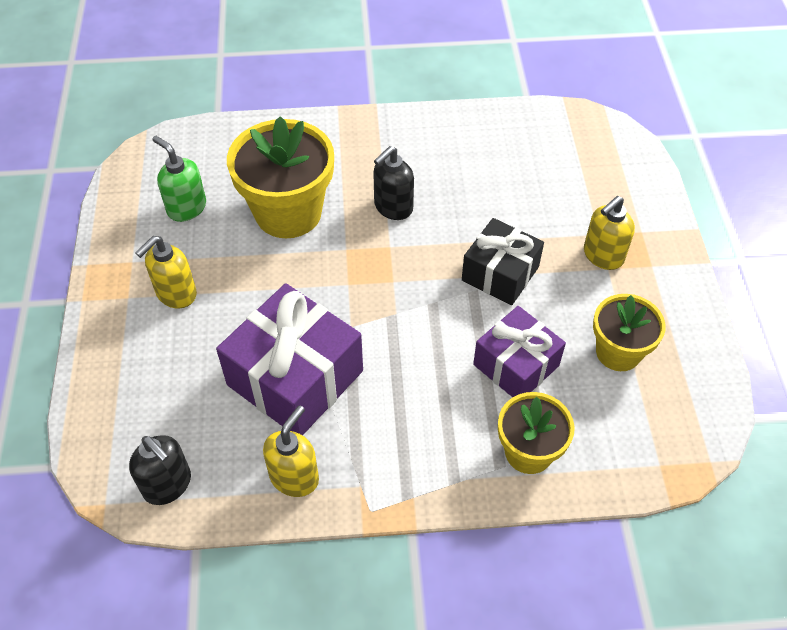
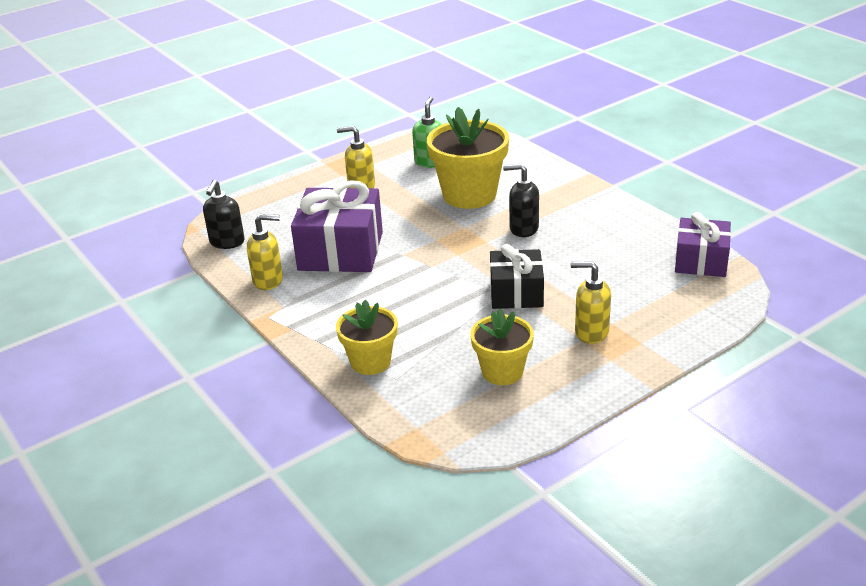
camera: 60 degrees right, 20 degrees down
purple gift [473,306,566,397] -> purple gift moved to [675,212,731,277]

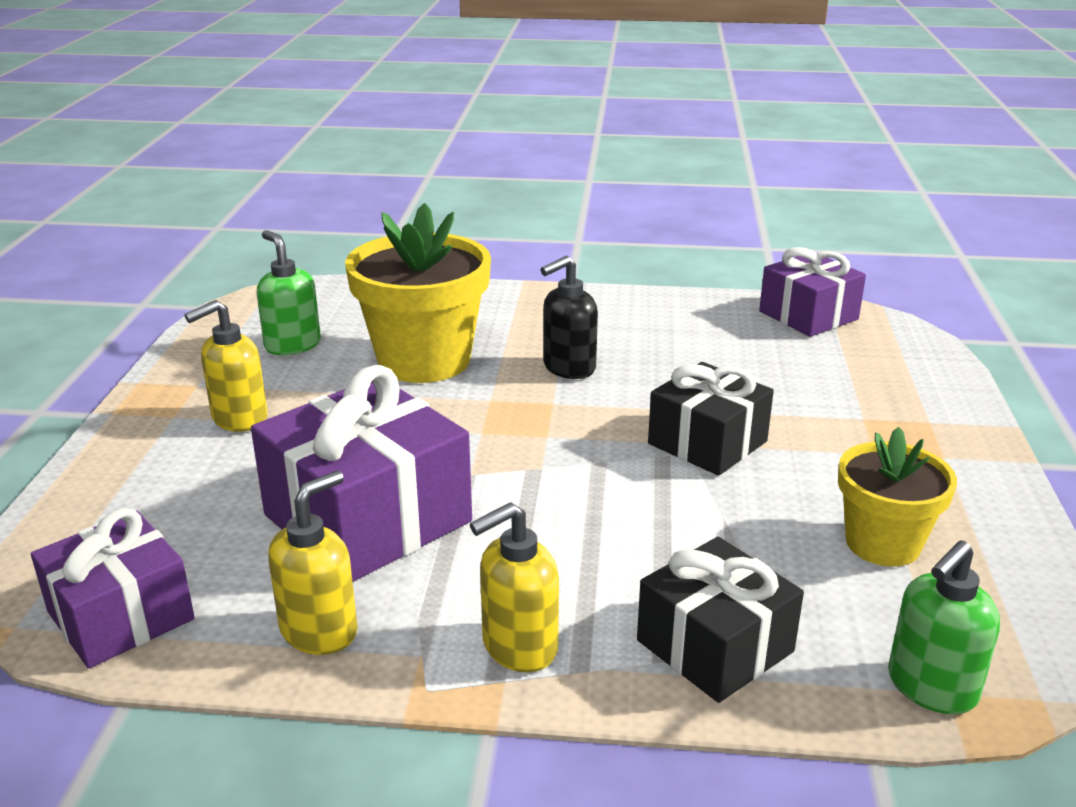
camera: 50 degrees left, 5 degrees down
black soap dispenser [203,180,245,249] -> purple gift [31,508,195,669]
yellow flower pot [336,300,398,375] -> black gift [637,537,804,703]
yellow soap dispenser [571,261,611,344] -> yellow soap dispenser moved to [470,502,559,673]
none -> green soap dispenser [888,540,1000,715]

